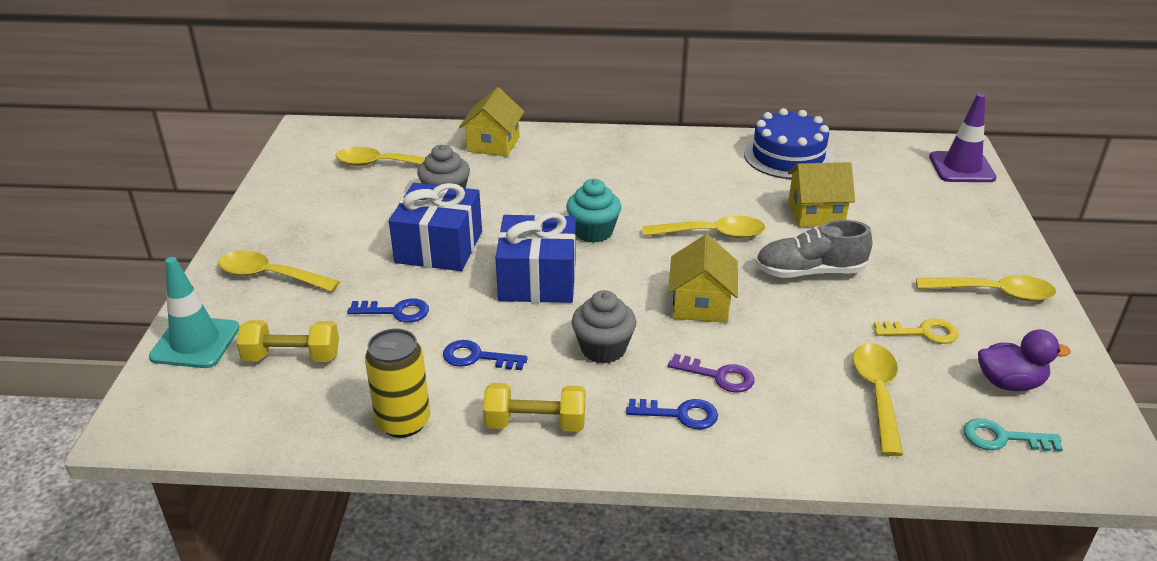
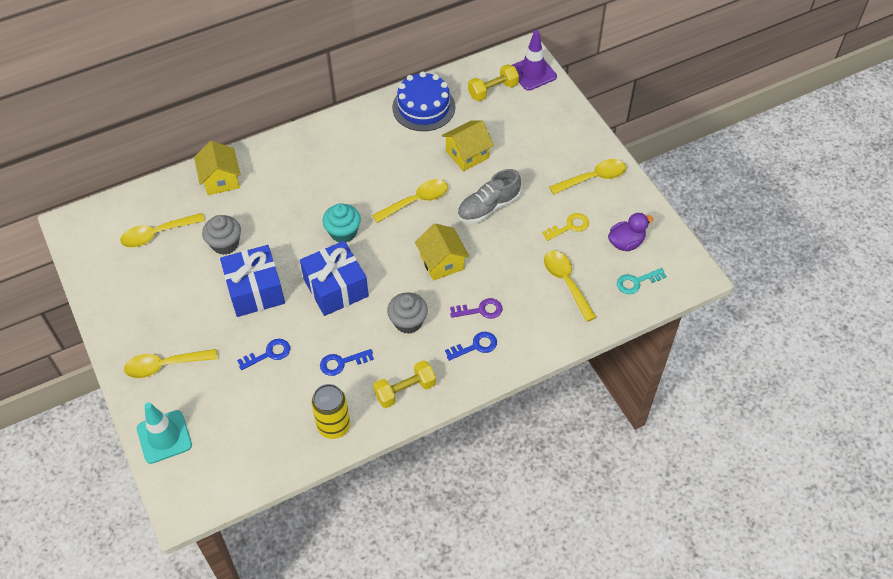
camera: 30 degrees left, 20 degrees up
yellow dumbbell [237,320,339,362] -> yellow dumbbell moved to [468,64,519,101]

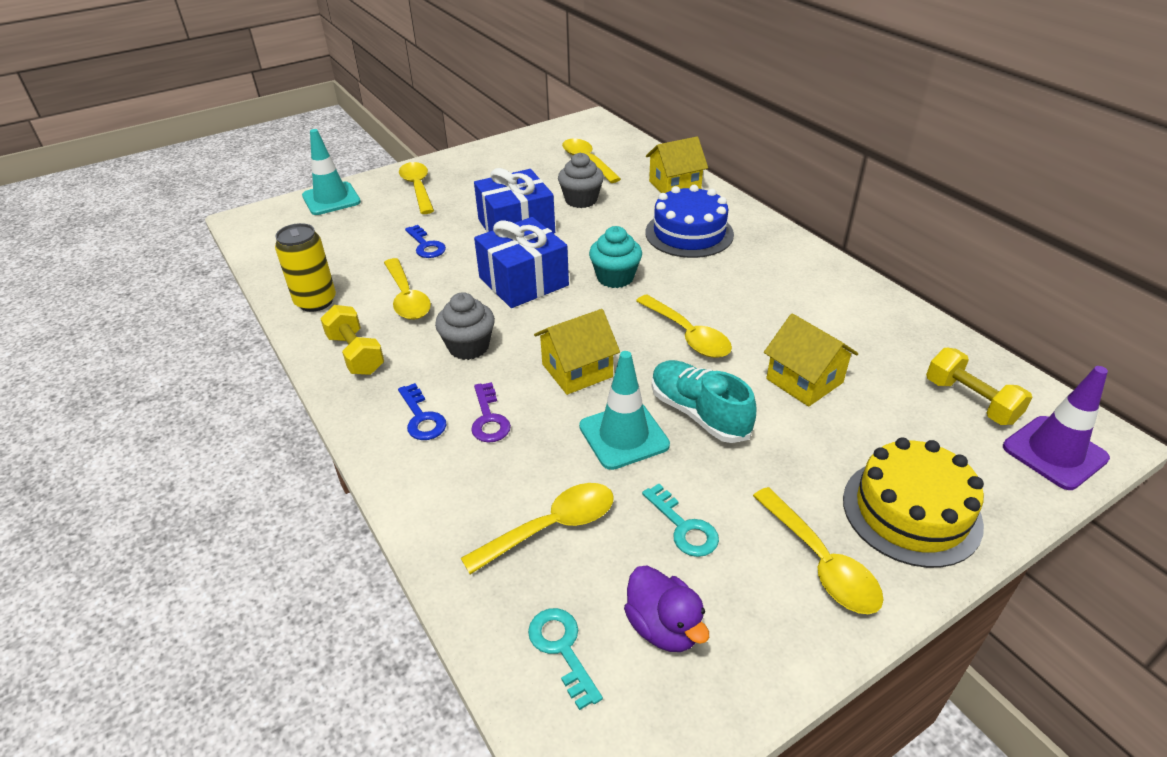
camera: 85 degrees right, 15 degrees down
blue key [320,349,374,376] -> yellow spoon [384,258,431,320]
blue cake [392,71,455,131] -> blue cake moved to [645,185,734,258]
grey shoe [457,169,521,223] -> turquoise shoe [651,360,756,443]
yellow key [542,213,589,241] -> turquoise key [642,484,719,557]
none -> turquoise traffic cone [579,351,670,470]
none -> yellow cake [843,438,984,568]

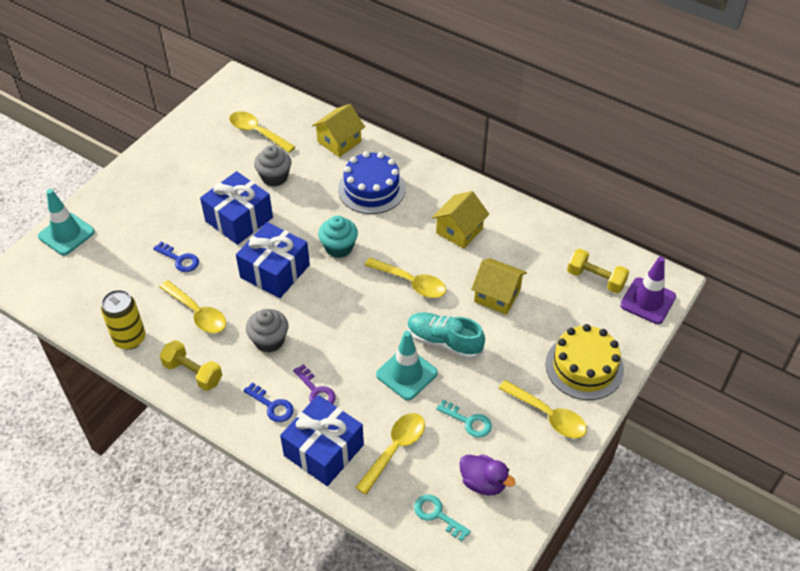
camera: 25 degrees left, 10 degrees up
yellow spoon [399,162,434,214] -> none
yellow house [534,309,620,395] -> yellow house moved to [432,191,489,249]
none -> blue gift [280,395,364,486]

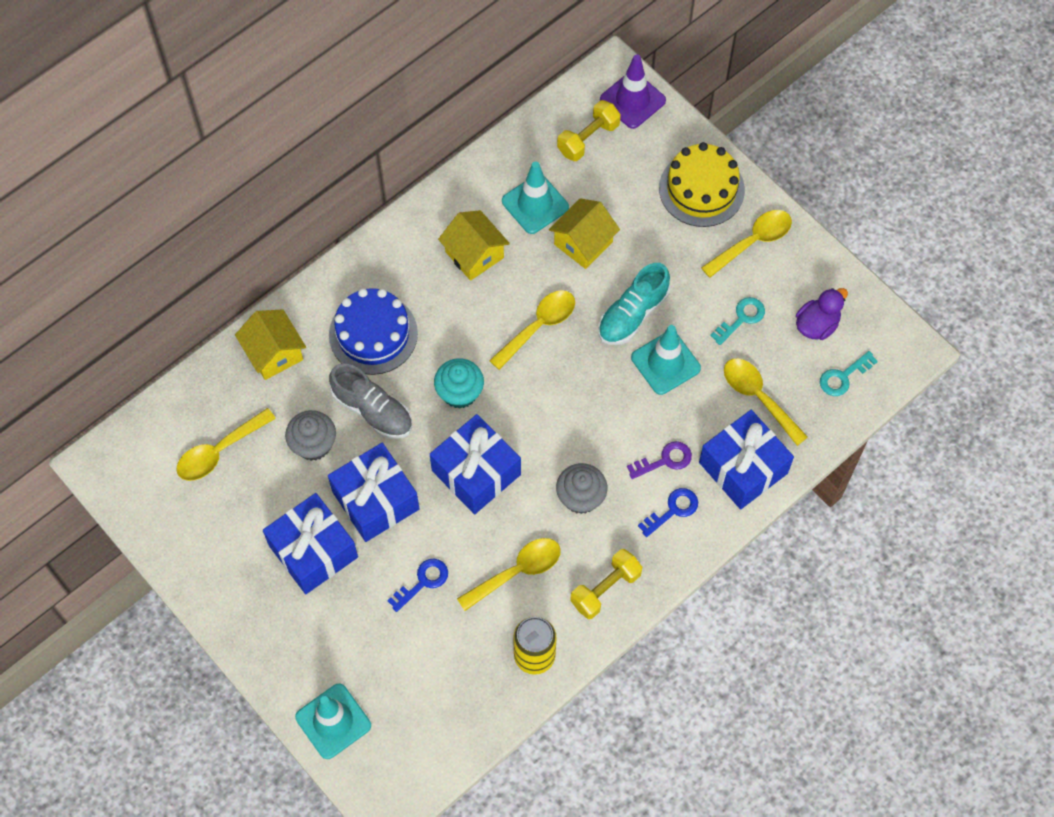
camera: 75 degrees left, 15 degrees up
none -> blue gift [263,493,358,594]
none -> grey shoe [329,364,412,439]
none -> turquoise traffic cone [502,161,569,234]

